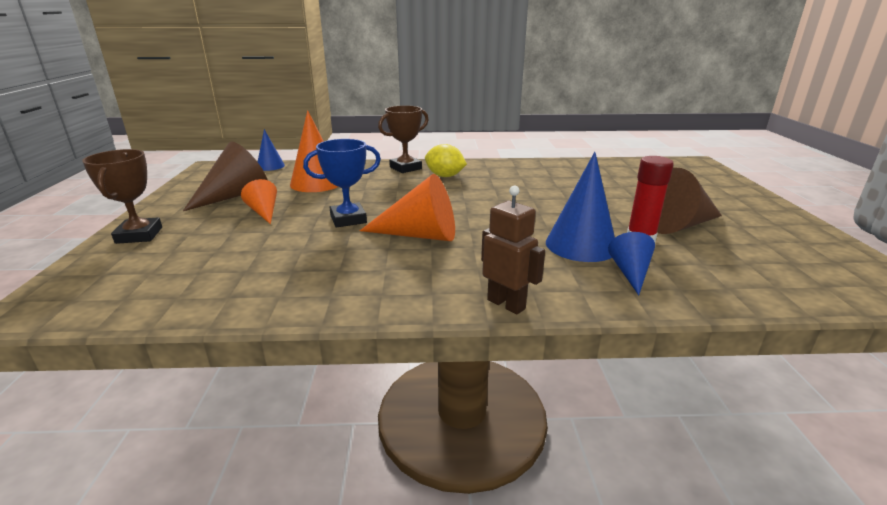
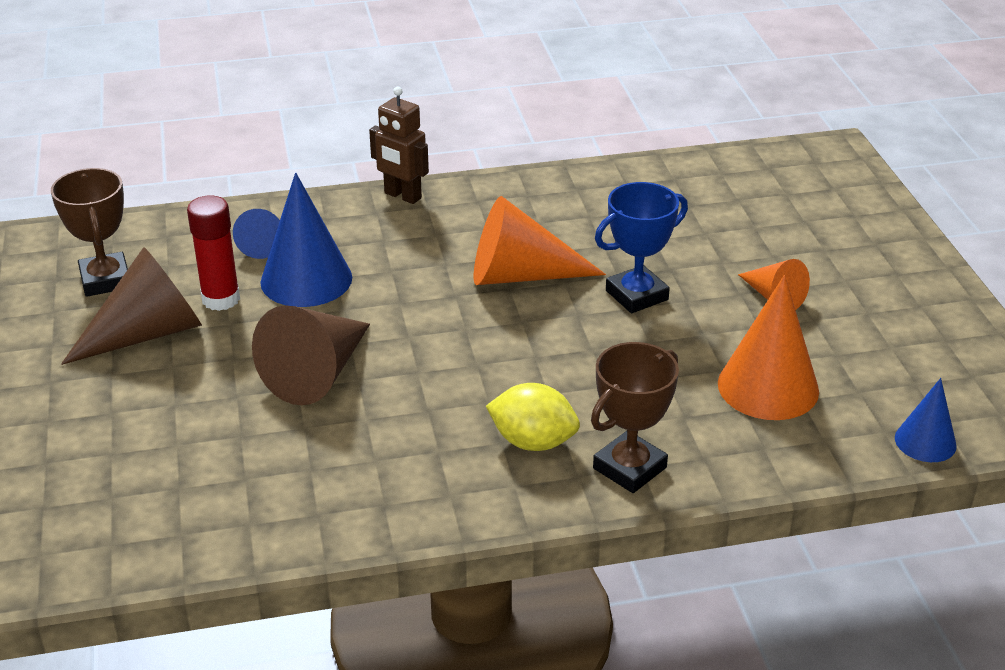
camera: 170 degrees right, 10 degrees up
brown trophy [82,149,162,244] -> brown trophy moved to [51,168,128,297]
brown cone [183,141,268,211] -> brown cone moved to [252,305,370,405]

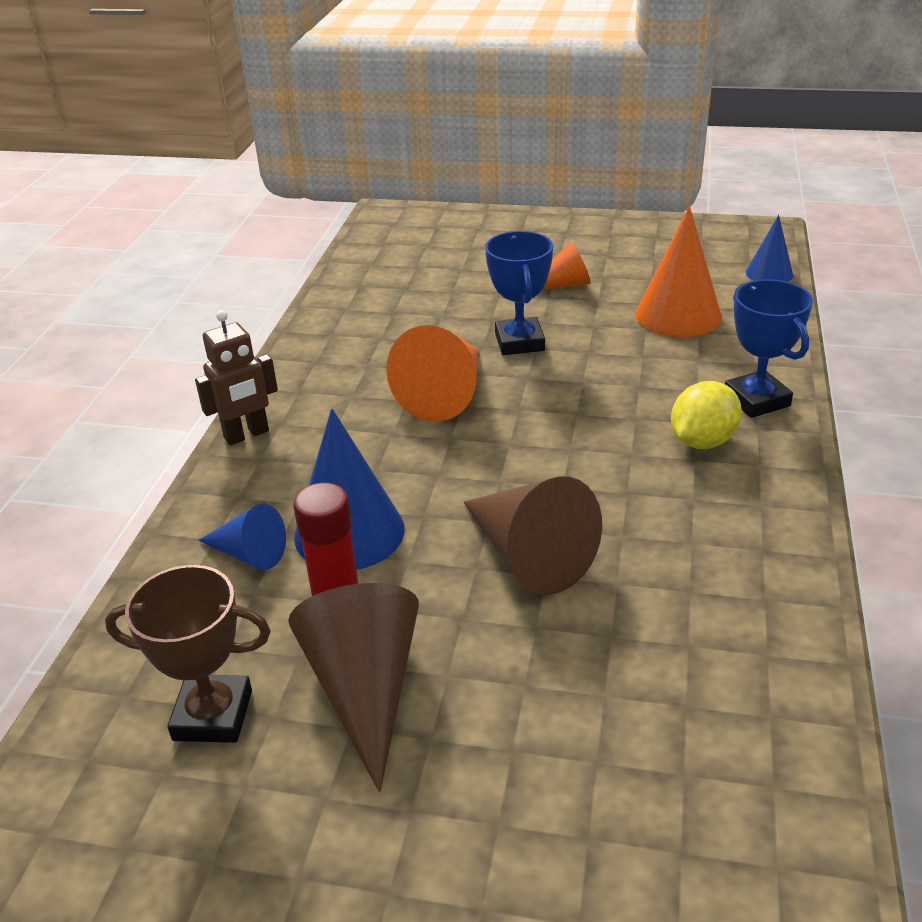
camera: 65 degrees left, 0 degrees up
brown trophy [591,342,679,493] -> blue trophy [725,279,813,418]

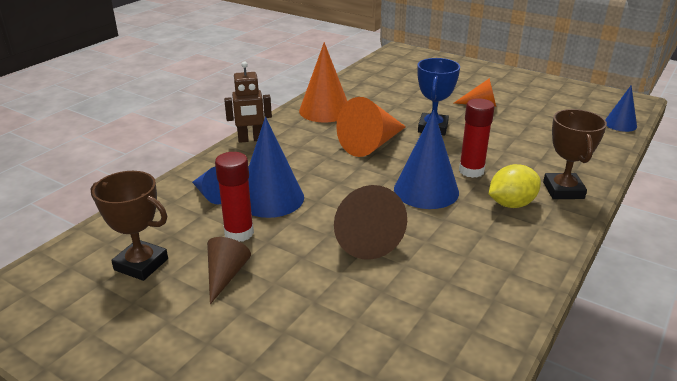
camera: 20 degrees right, 5 degrees down
brown cone [288,583,419,792] -> brown cone [207,237,251,305], size x0.57
orange cone [636,206,722,337] -> orange cone moved to [299,42,347,122]
blue trophy [725,279,813,418] -> brown trophy [543,109,607,199]
none -> blue cone [394,110,459,209]
none -> red glue stick [459,98,495,178]

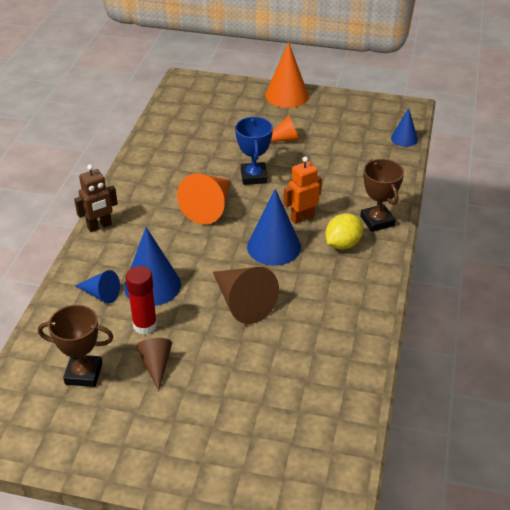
camera: 20 degrees left, 10 degrees up
orange cone [299,42,347,122] -> orange cone moved to [265,42,309,108]
red glue stick [459,98,495,178] -> orange robot [284,156,322,224]

